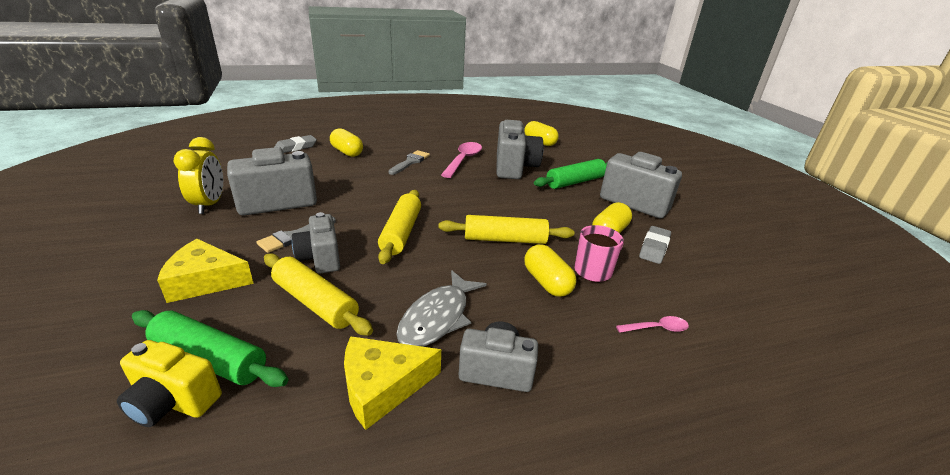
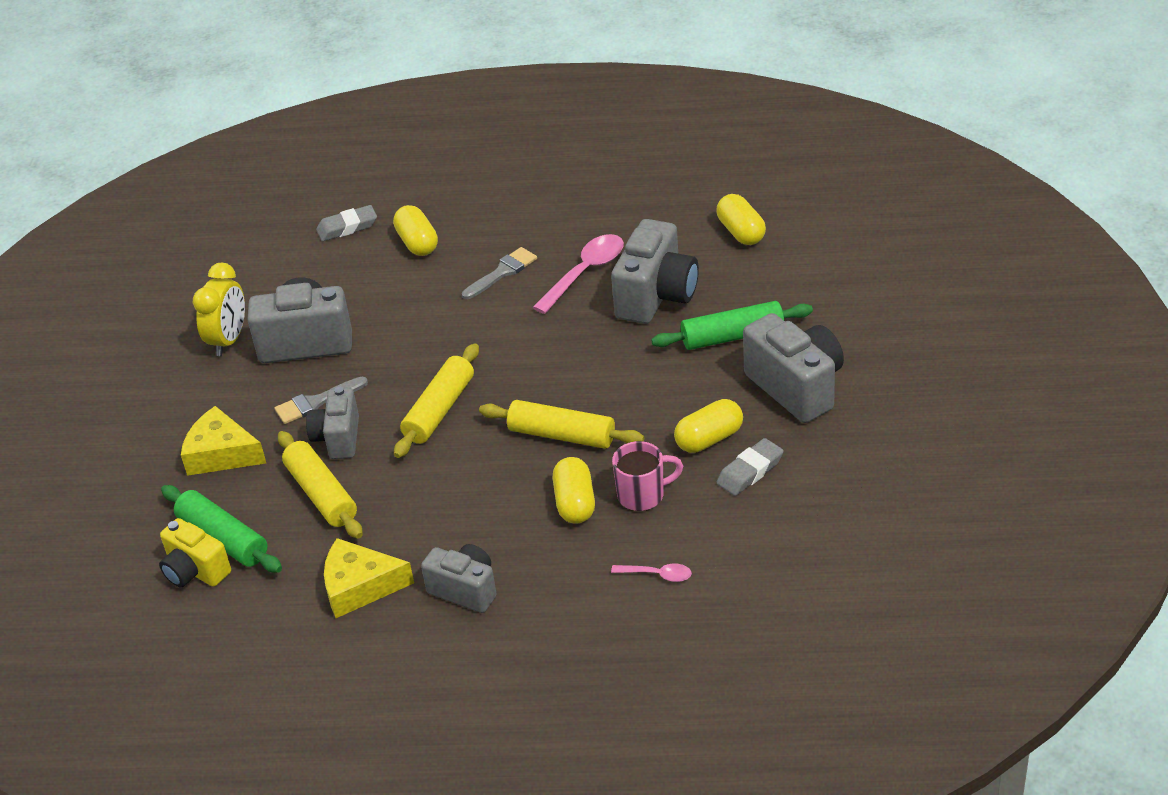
camera: 25 degrees right, 10 degrees up
grey fish [396,270,487,347] -> none

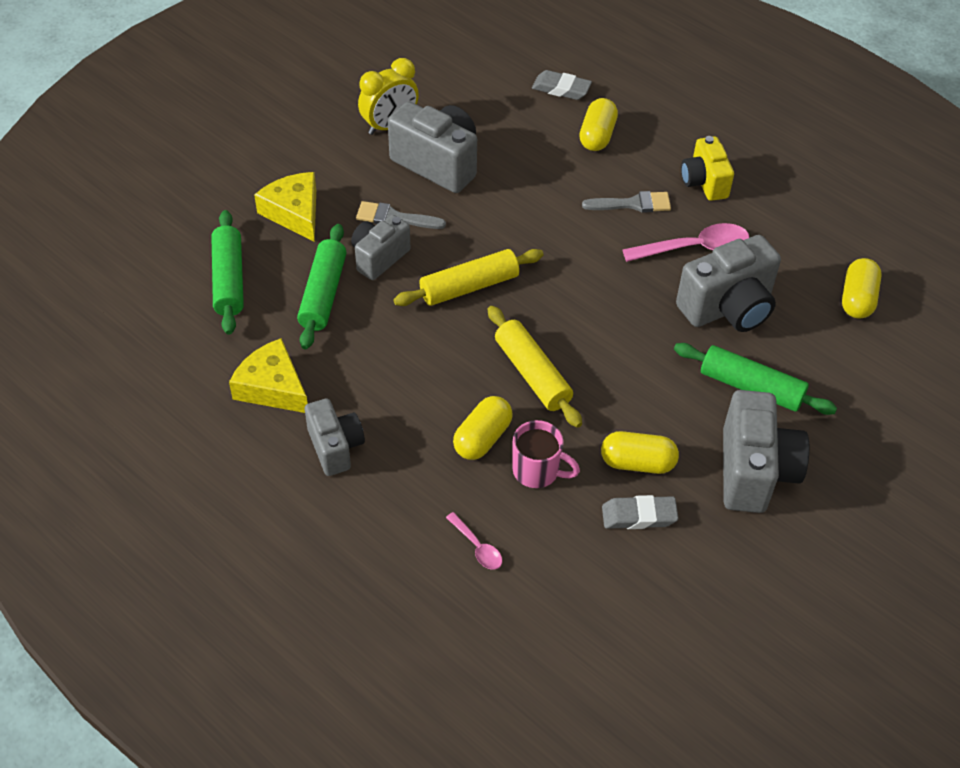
camera: 35 degrees right, 10 degrees up
yellow camera [159,518,231,588] -> yellow camera moved to [681,136,734,201]
yellow rolling pin [278,431,363,539] -> green rolling pin [297,224,346,349]

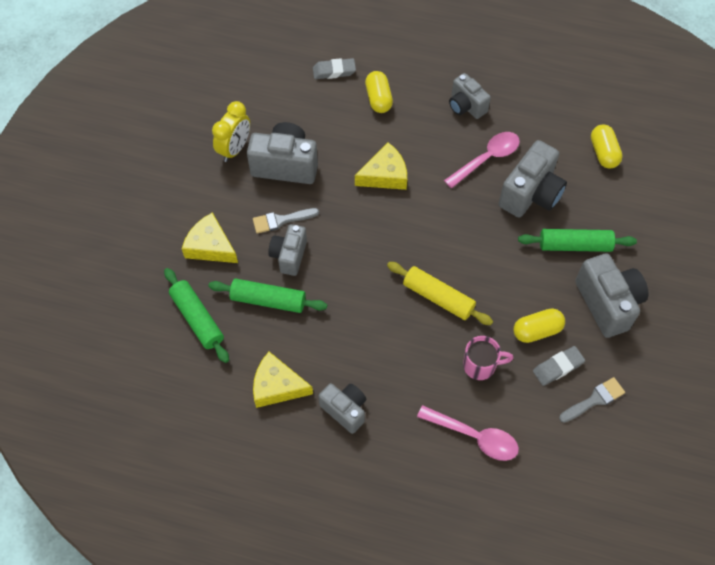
camera: 25 degrees left, 10 degrees up
green rolling pin [297,224,346,349] -> green rolling pin turned 60 degrees counterclockwise [208,279,327,313]
yellow rolling pin [393,249,544,306] -> none
pink spoon [446,512,502,570] -> pink spoon [417,405,519,461], size x1.90
yellow capsule [453,396,513,460] -> none
grey brush [582,191,671,213] -> grey brush moved to [559,377,625,423]
yellow camera [681,136,734,201] -> grey camera [449,73,491,119]
none -> yellow cheese [355,143,407,190]

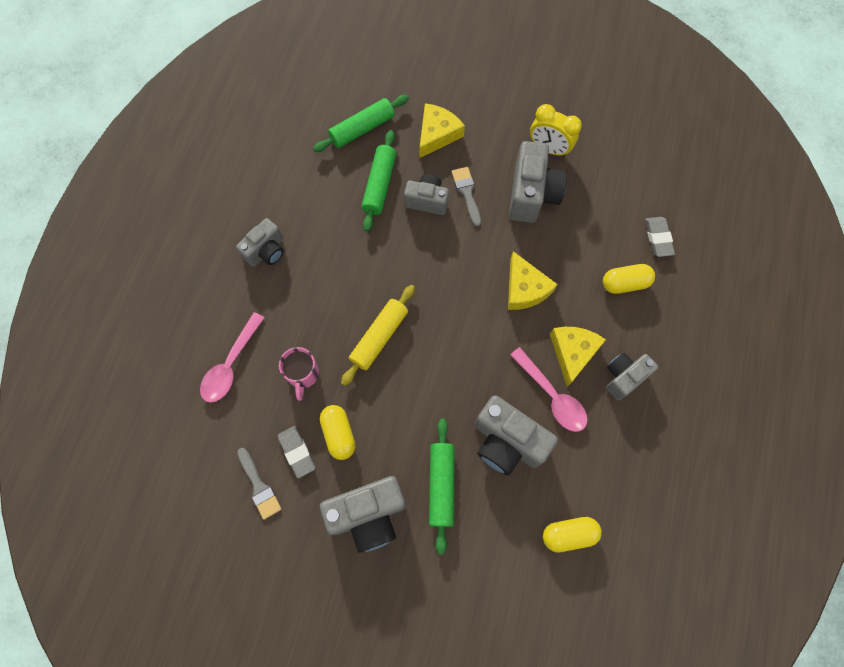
camera: 90 degrees right, 10 degrees up
yellow cheese [253,352,313,408] -> yellow cheese moved to [550,327,606,387]

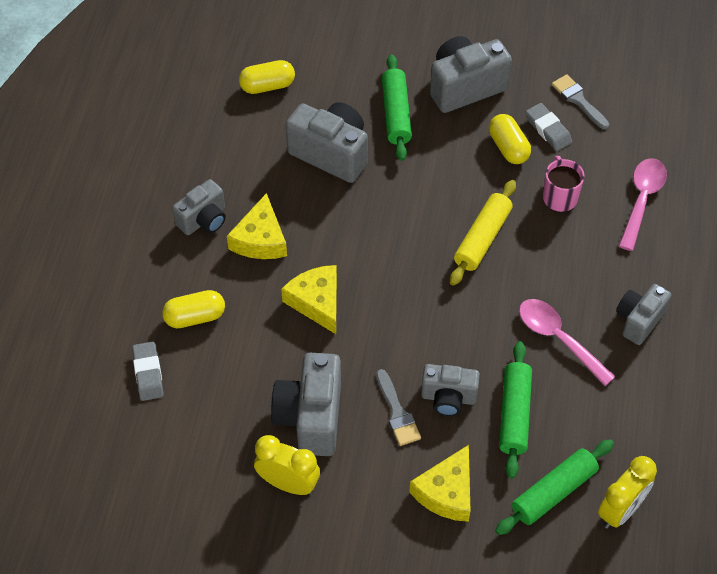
camera: 175 degrees right, 15 degrees down
pink spoon [510,347,588,432] -> pink spoon moved to [519,299,616,386]
none -> yellow clock [598,456,657,529]

